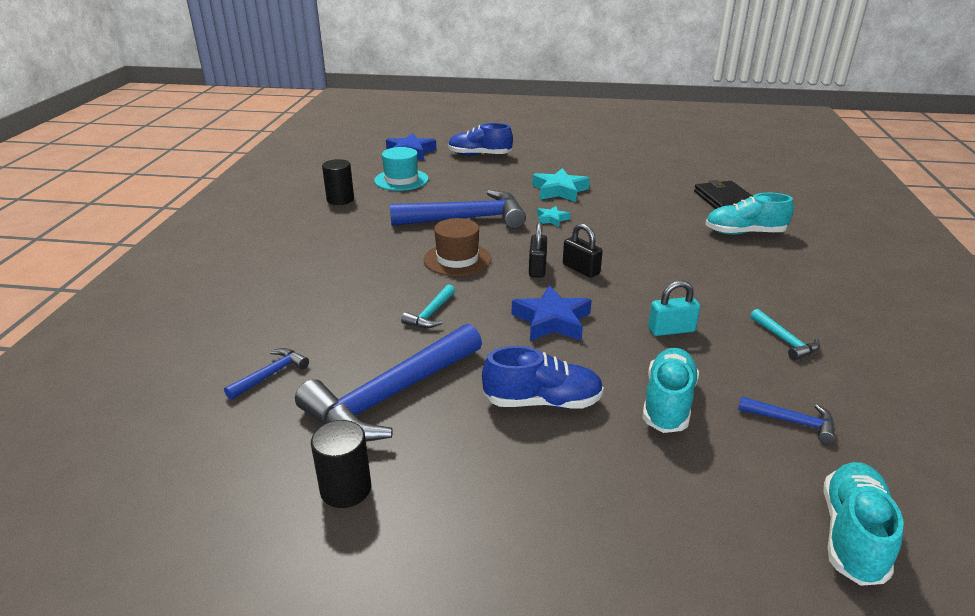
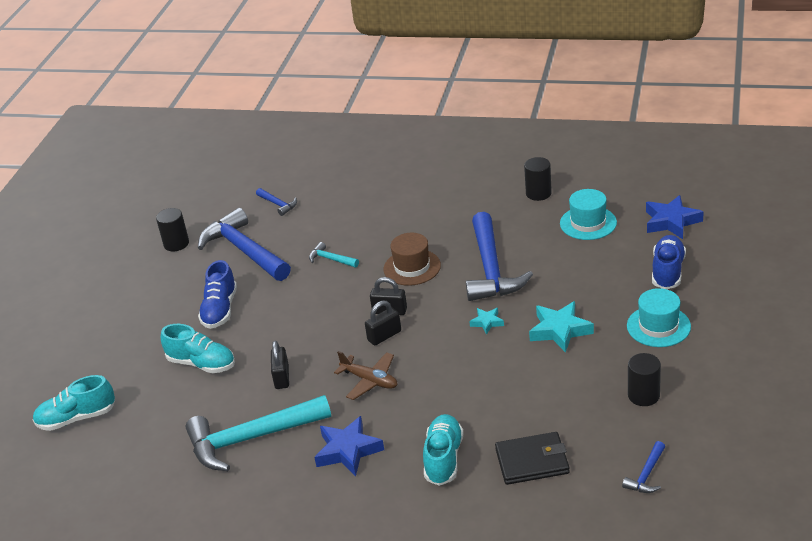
camera: 100 degrees right, 5 degrees up
blue star [512,285,592,341] -> blue star moved to [314,416,384,476]
turquoise padlock [648,280,700,336] -> black padlock [271,341,289,389]
blue hammer [738,396,835,444] -> blue hammer moved to [622,441,665,493]
turquoise hammer [750,309,820,361] -> turquoise hammer [185,395,331,471], size x2.27
turquoise shoe [823,462,903,586] -> turquoise shoe turned 135 degrees clockwise [32,375,115,431]
none -> brown plane [334,351,397,400]
none -> turquoise hat [627,288,691,347]
none -> black cylinder [628,353,661,406]

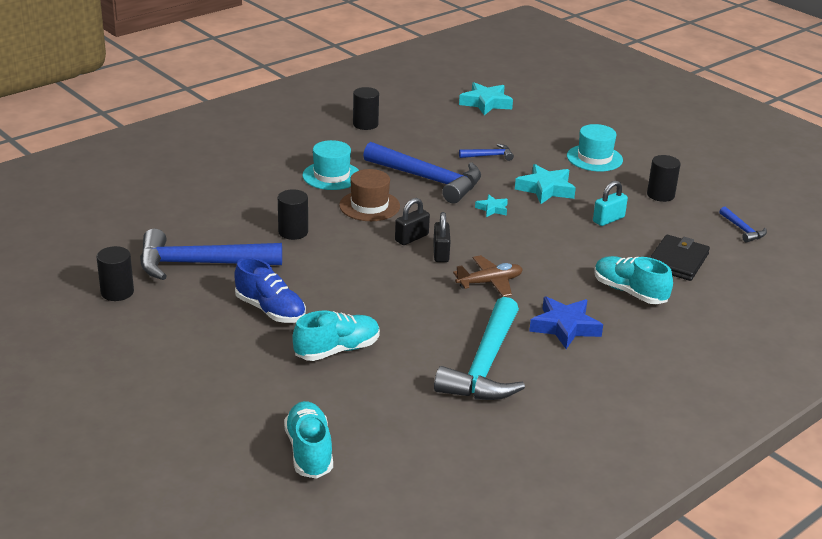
camera: 60 degrees left, 5 degrees down
turquoise shoe [32,375,115,431] -> turquoise shoe turned 150 degrees clockwise [284,401,333,479]
blue hammer [256,188,297,216] -> blue hammer moved to [459,144,514,161]
black padlock [271,341,289,389] -> none
turquoise hammer [309,242,359,267] -> black cylinder [278,189,308,240]
turquoise hat [560,189,617,240] -> turquoise hat moved to [302,140,359,190]
blue star [646,195,704,239] -> turquoise star [459,82,513,115]
blue shoe [652,235,686,289] -> none
none -> turquoise padlock [593,181,628,226]

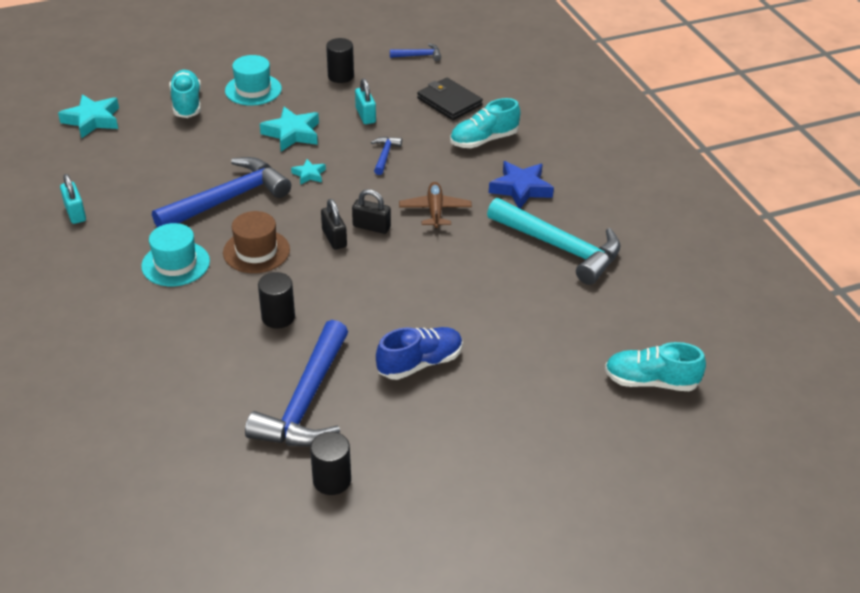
camera: 70 degrees left, 10 degrees up
turquoise shoe [292,310,380,361] -> turquoise shoe moved to [169,70,201,118]
black cylinder [353,87,379,130] -> turquoise padlock [60,174,86,224]
blue hammer [459,144,514,161] -> blue hammer moved to [371,137,402,175]

